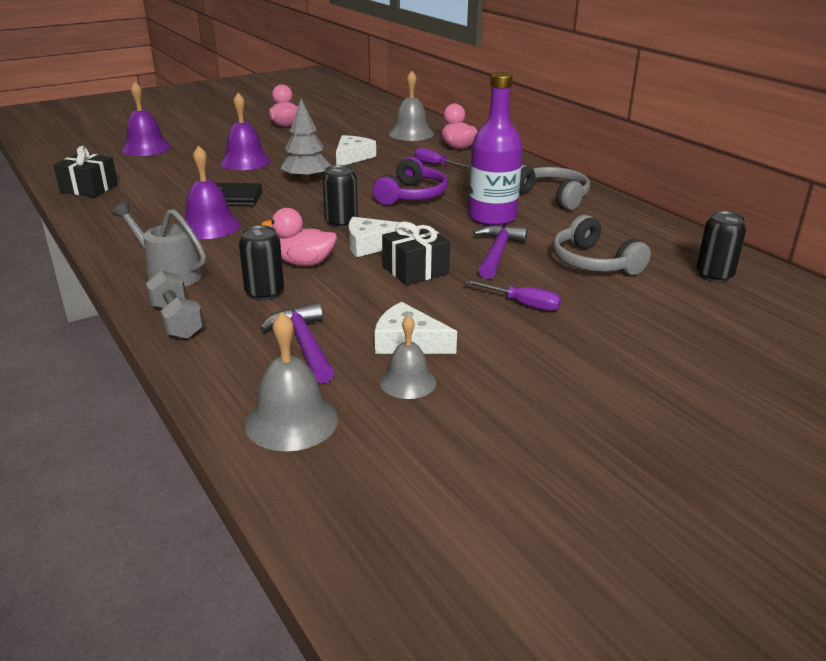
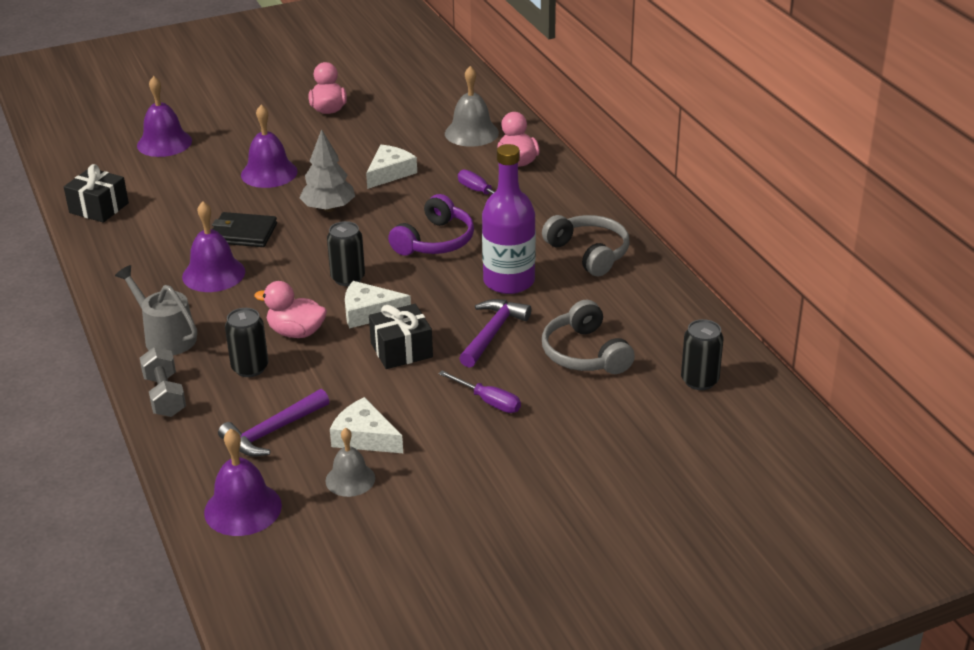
camera: 10 degrees right, 5 degrees up
grey bell [245,312,338,451] -> purple bell [204,429,282,536]
purple hammer [260,302,334,384] -> purple hammer turned 120 degrees counterclockwise [218,389,329,457]

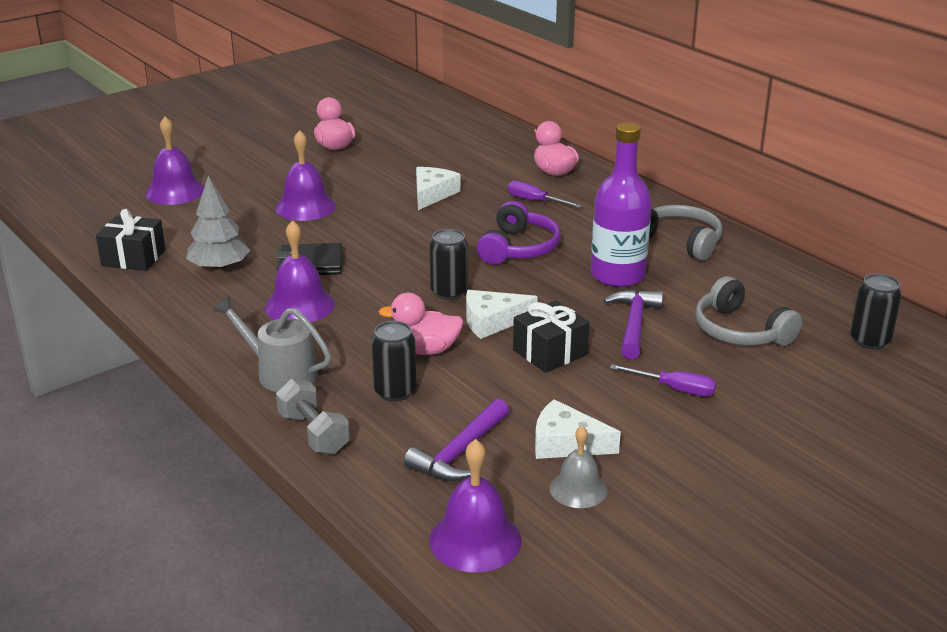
camera: 15 degrees left, 5 degrees down
grey tree [299,129,355,212] -> grey tree moved to [186,176,250,272]
grey bell [445,66,499,147] -> none

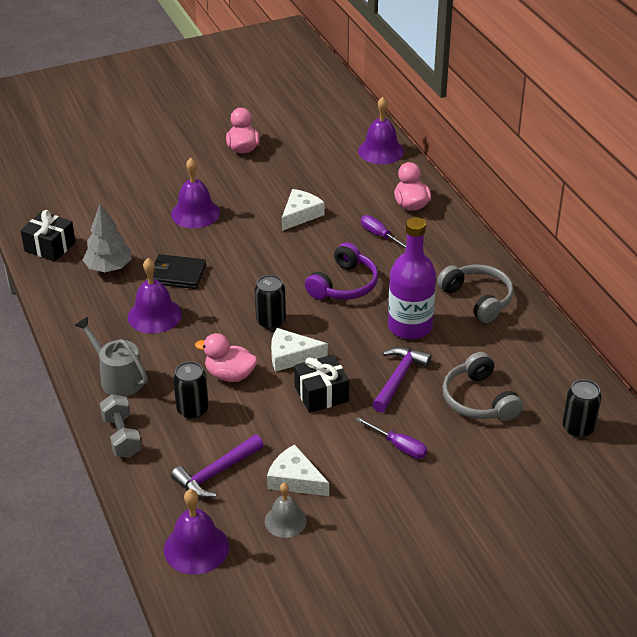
camera: 15 degrees right, 10 degrees up
purple bell [145,117,205,205] -> purple bell moved to [358,97,404,164]

